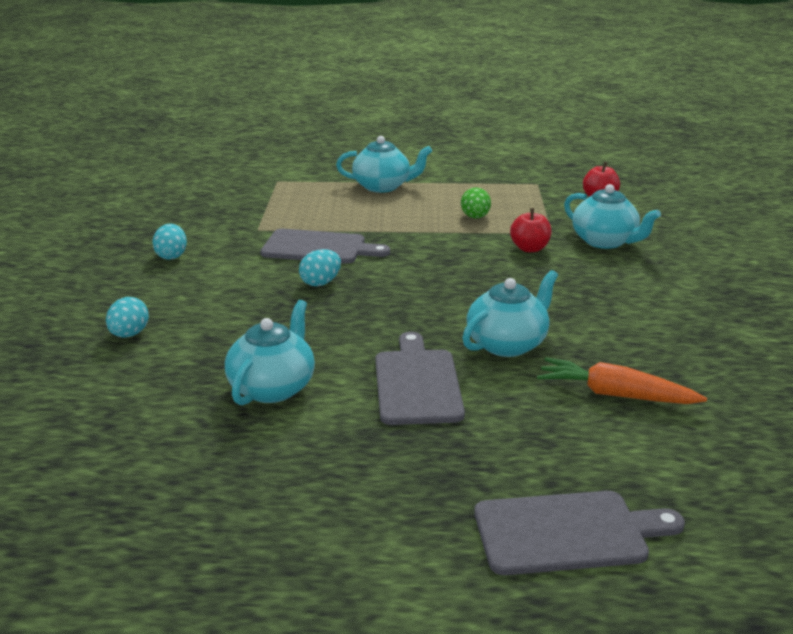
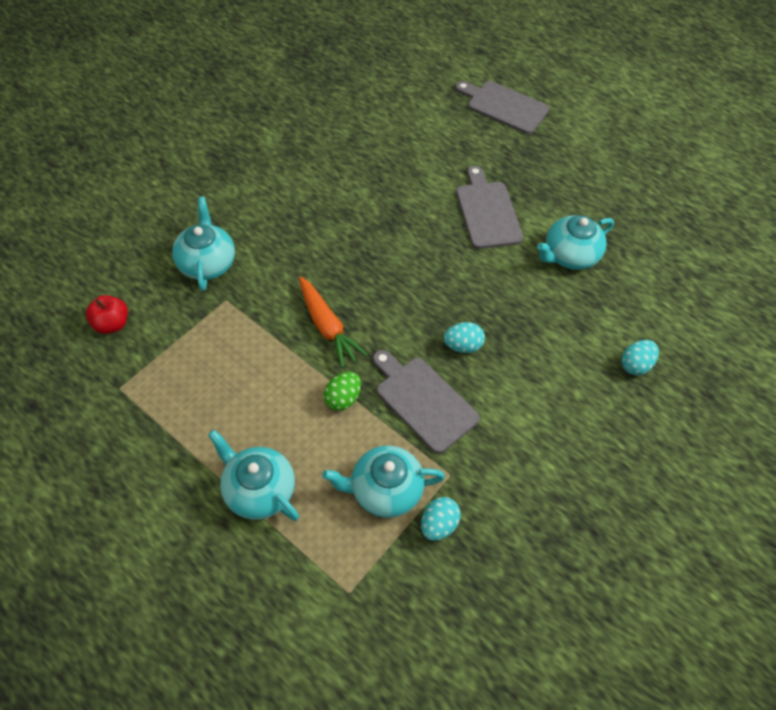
camera: 145 degrees left, 30 degrees up
turquoise egg [152,224,187,260] -> turquoise egg moved to [421,497,461,541]
grey cutting board [375,332,465,425] -> grey cutting board turned 135 degrees clockwise [456,166,523,249]
green egg [461,187,491,219] -> green egg moved to [323,372,361,411]
turquoise teapot [462,270,558,357] -> turquoise teapot moved to [322,445,445,518]
red apple [510,208,552,252] -> none
orange carrot [537,357,707,404] -> orange carrot moved to [299,276,368,368]

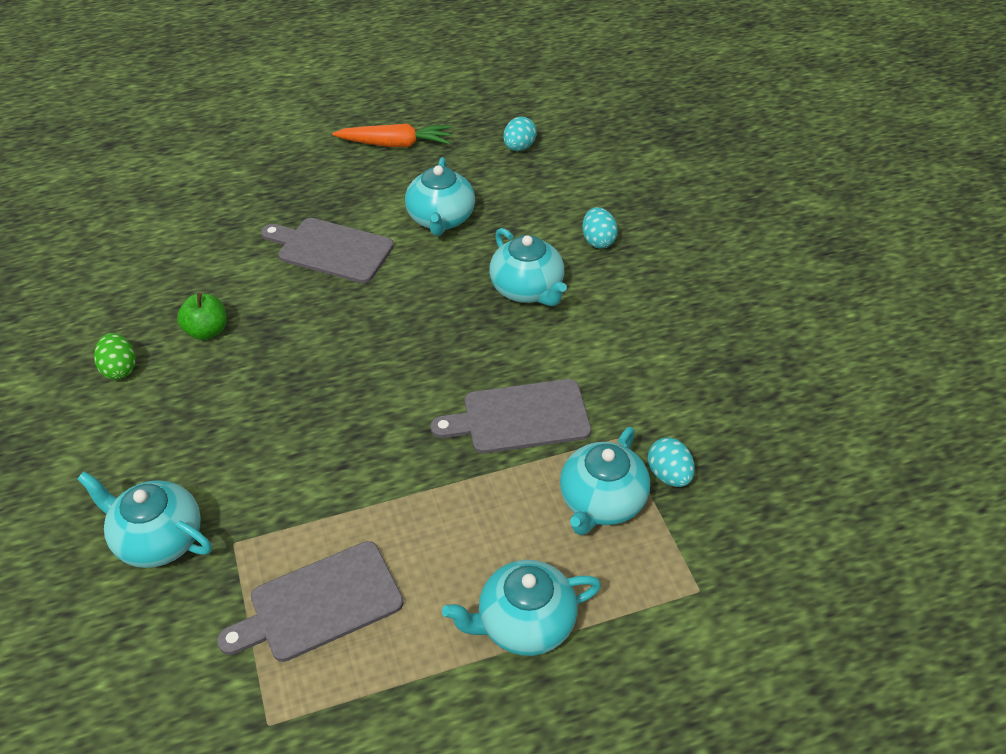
camera: 55 degrees left, 10 degrees down
red apple [86,295,128,334] -> none
orange carrot [299,276,368,368] -> orange carrot moved to [332,124,451,147]
green egg [323,372,361,411] -> green egg moved to [94,333,136,380]
turquoise egg [444,322,485,353] -> turquoise egg moved to [503,117,537,151]
grey cutting board [455,81,549,134] -> grey cutting board moved to [217,541,404,662]
none -> green apple [177,293,226,340]
none -> turquoise teapot [489,228,567,306]

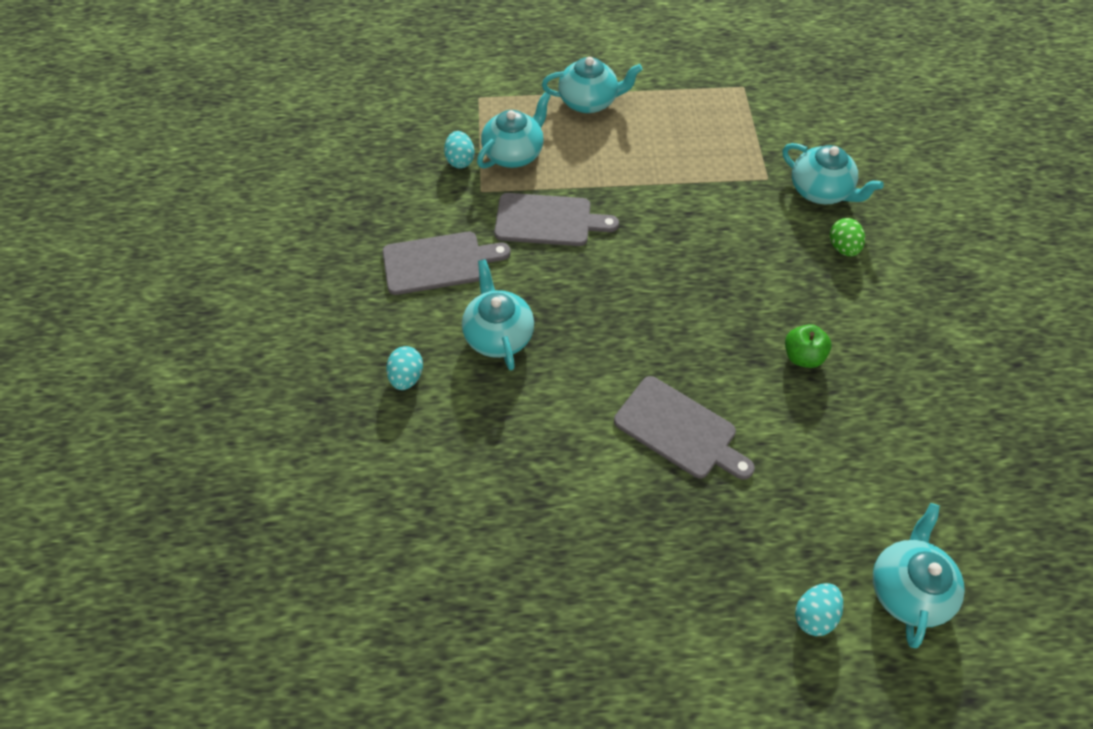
camera: 165 degrees left, 10 degrees up
green egg [94,333,136,380] -> green egg moved to [830,218,865,256]
grey cutting board [217,541,404,662] -> grey cutting board moved to [382,232,511,295]
orange carrot [332,124,451,147] -> none
turquoise teapot [405,157,475,236] -> turquoise teapot moved to [873,503,965,648]
turquoise egg [503,117,537,151] -> turquoise egg moved to [795,583,843,636]

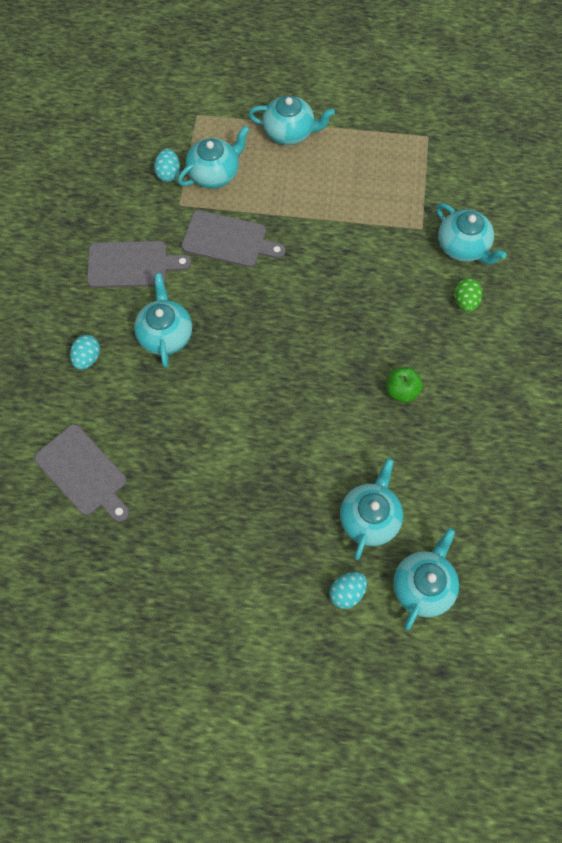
camera: 10 degrees right, 10 degrees up
grey cutting board [614,376,755,480] -> grey cutting board moved to [34,424,129,522]
none -> turquoise teapot [340,458,403,560]

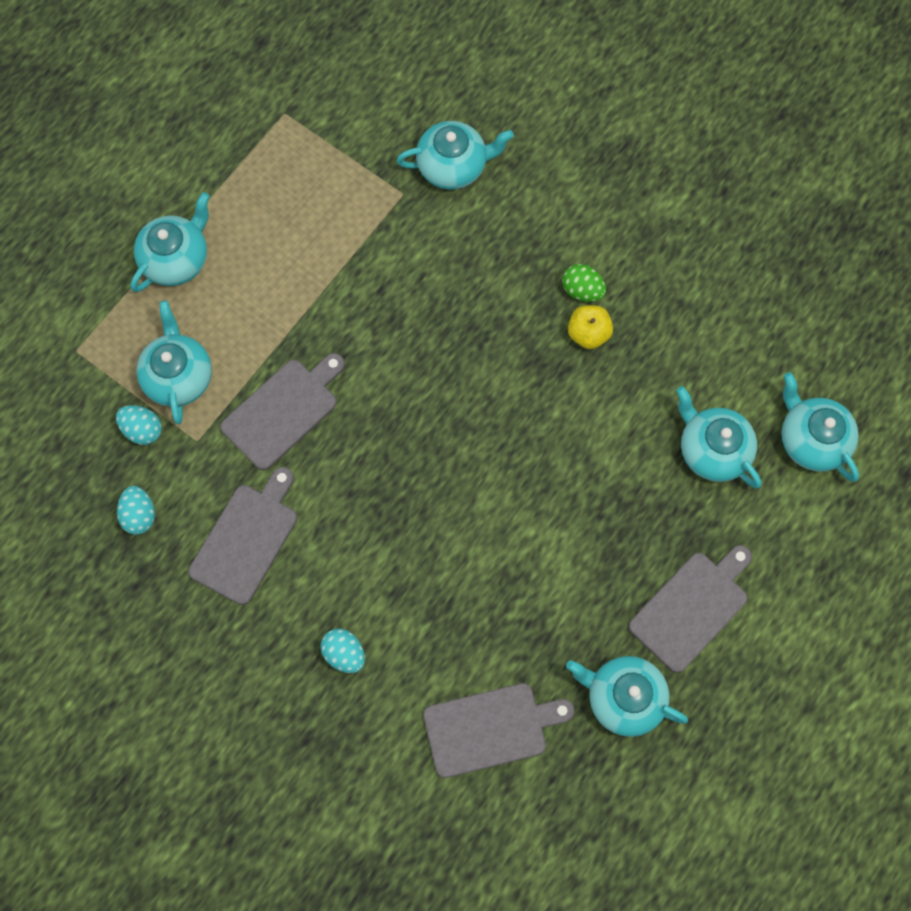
camera: 60 degrees left, 5 degrees up
turquoise teapot [134,273,192,368] -> turquoise teapot moved to [566,656,688,737]
turquoise egg [329,572,367,609] -> turquoise egg moved to [117,486,155,535]
green apple [386,367,423,403] -> yellow apple [568,305,613,349]
green egg [454,278,482,312] -> green egg moved to [562,264,606,302]
none -> grey cutting board [629,545,752,673]

